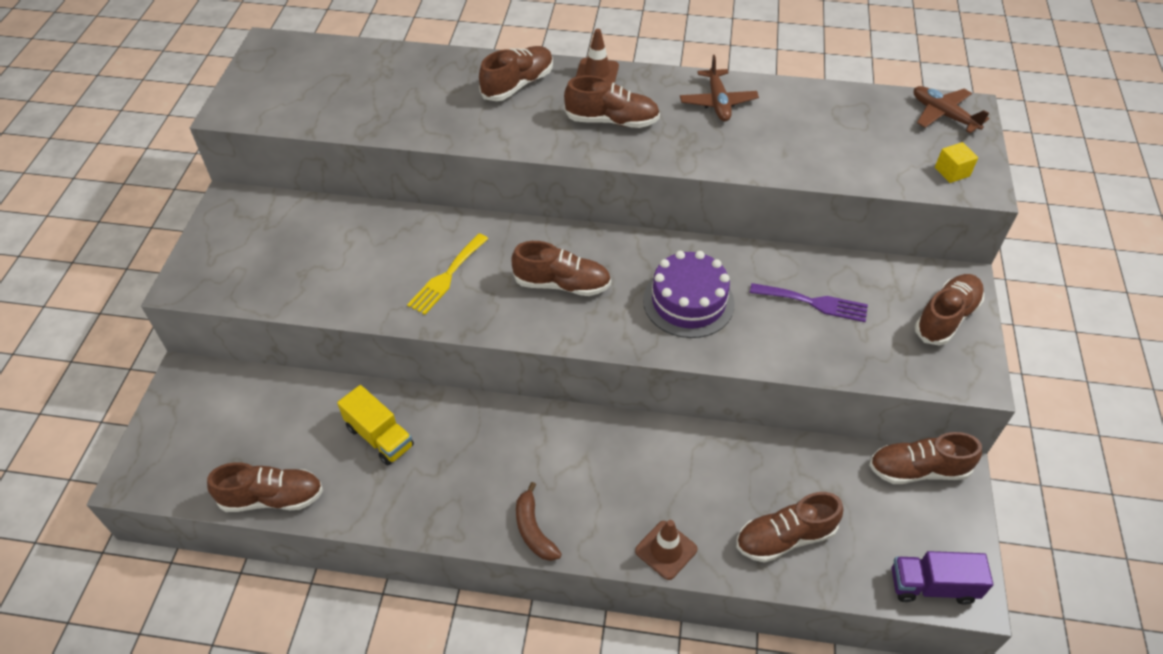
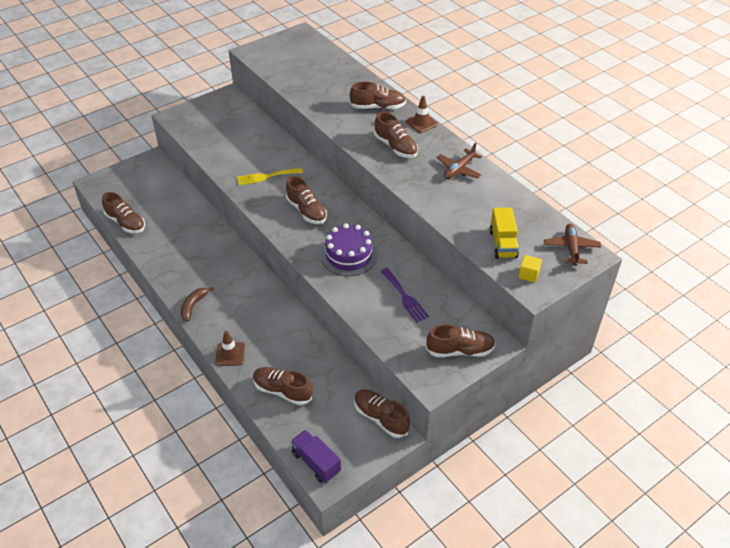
camera: 45 degrees right, 5 degrees down
yellow truck [337,385,414,466] -> yellow truck moved to [489,208,519,259]

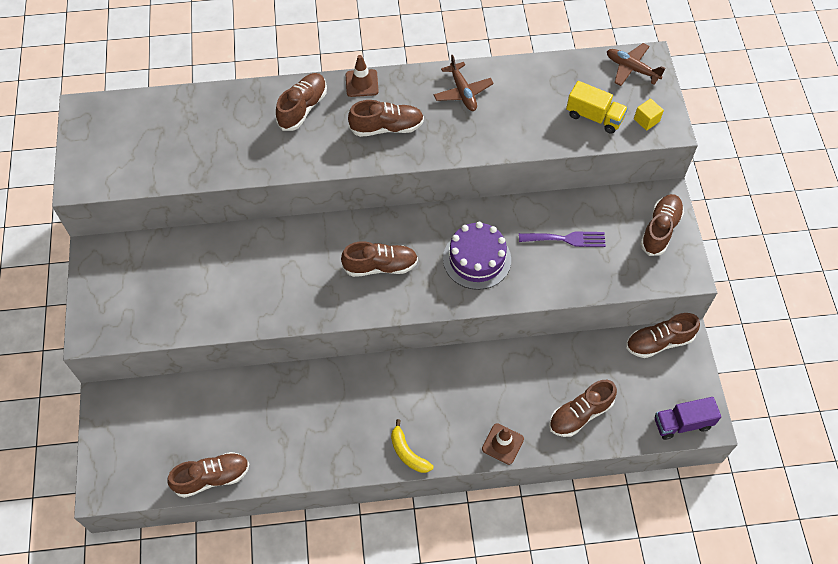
camera: 60 degrees left, 15 degrees up
brown banana [181,287,214,322] -> yellow banana [391,419,433,473]
yellow fork [237,168,303,185] -> none

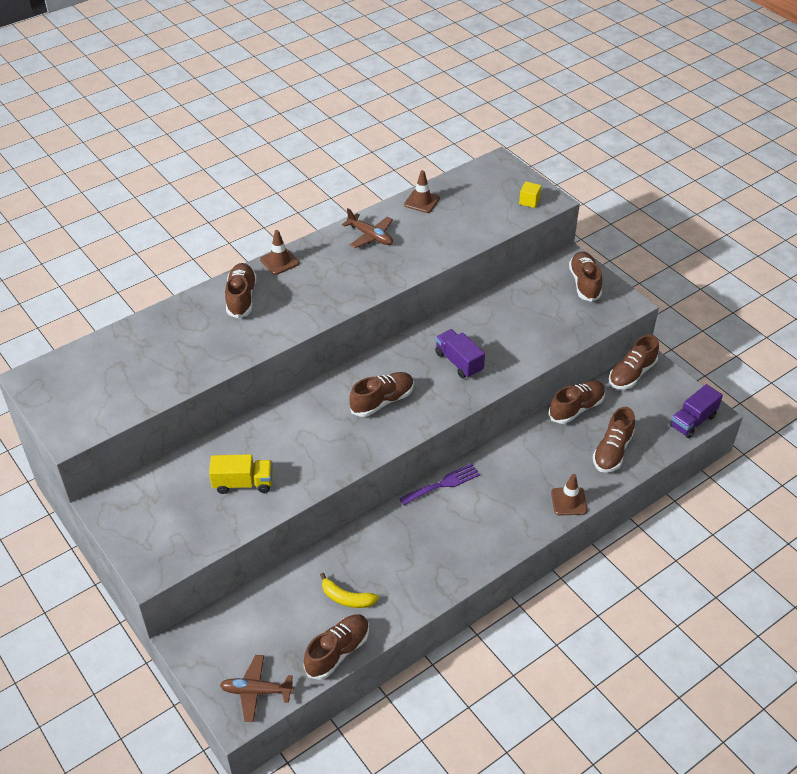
camera: 30 degrees left, 15 degrees down
brown shoe [348,100,424,137] -> brown shoe moved to [549,381,605,424]
yellow banana [391,419,433,473] -> yellow banana moved to [320,573,379,608]
purple cake [443,222,511,290] -> purple truck [435,329,485,378]
purple fork [519,231,606,247] -> purple fork moved to [399,463,480,505]
yellow truck [566,81,628,134] -> yellow truck moved to [209,454,273,494]
brown plane [607,43,666,86] -> brown plane moved to [220,655,294,722]
none -> brown traffic cone [404,170,440,213]

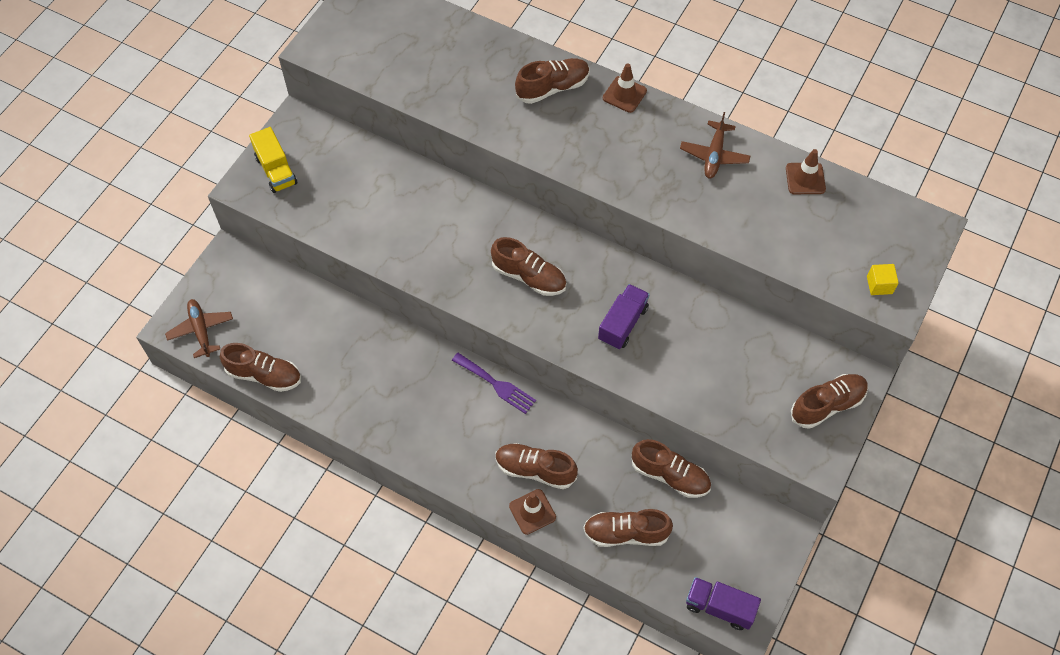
camera: 65 degrees right, 15 degrees up
yellow truck [209,454,273,494] -> yellow truck moved to [249,127,297,193]
yellow banana [320,573,379,608] -> none
brown shoe [609,335,659,389] -> brown shoe moved to [496,443,578,489]

